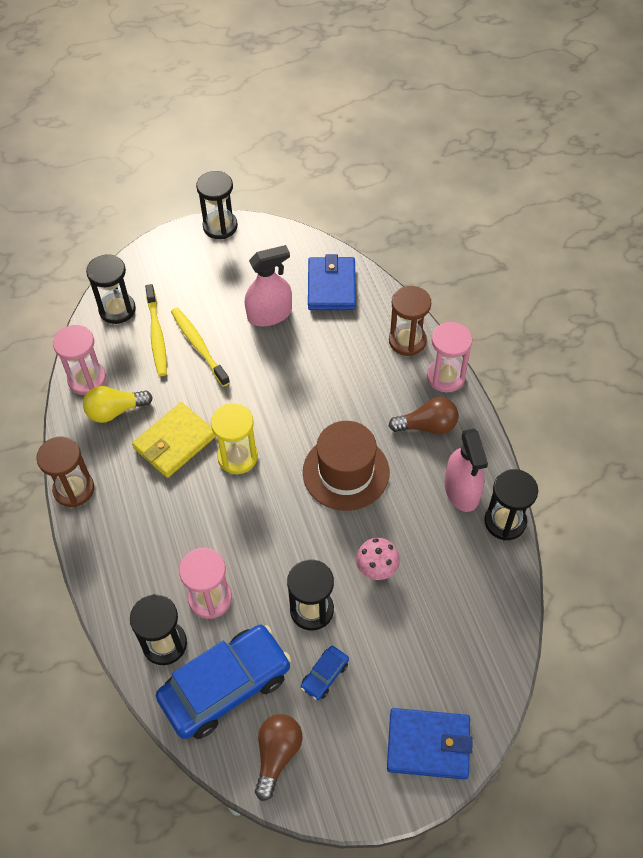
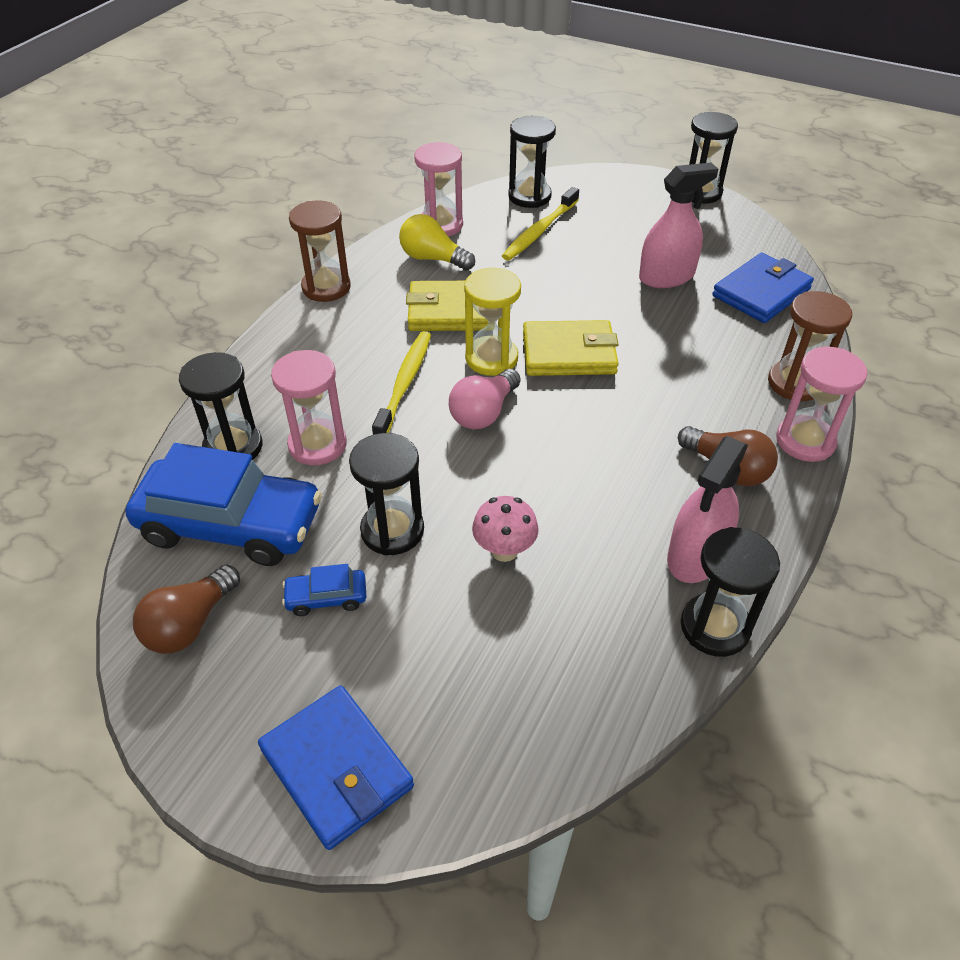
camera: 45 degrees right, 10 degrees down
yellow toothbrush [171,308,230,387] -> yellow toothbrush moved to [372,331,431,435]
pink spray bottle [245,245,292,326] -> pink spray bottle turned 45 degrees counterclockwise [639,163,718,288]
brown light bulb [255,714,302,801] -> brown light bulb turned 150 degrees clockwise [133,565,240,654]
brown hat [303,421,389,511] -> none
none -> pink light bulb [449,369,521,429]
none -> yellow wallet [523,320,619,376]

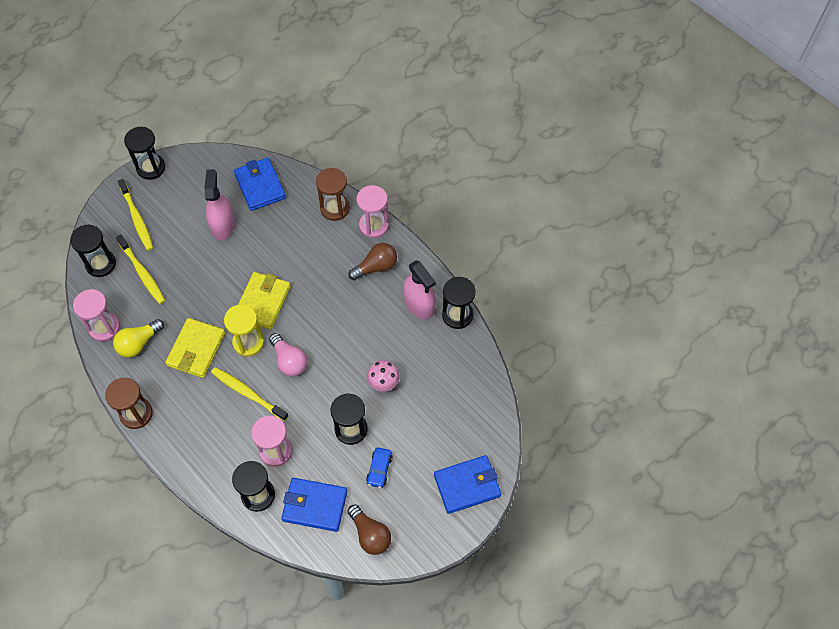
camera: 70 degrees left, 15 degrees up
blue car [125,443,322,566] -> blue wallet [281,478,348,532]
none -> yellow toothbrush [118,179,153,251]

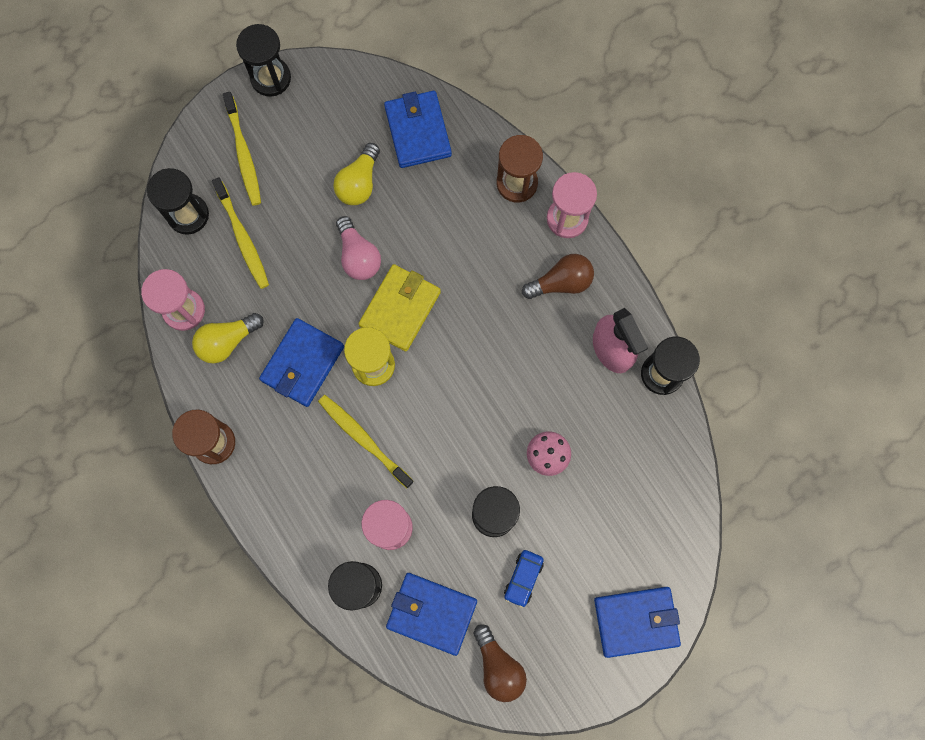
camera: 10 degrees right, 15 degrees up
yellow wallet [165,318,225,378] -> blue wallet [259,318,344,407]
pink spray bottle [204,169,235,240] -> yellow light bulb [333,143,380,205]
pink light bulb [269,333,307,377] -> pink light bulb moved to [336,216,381,280]

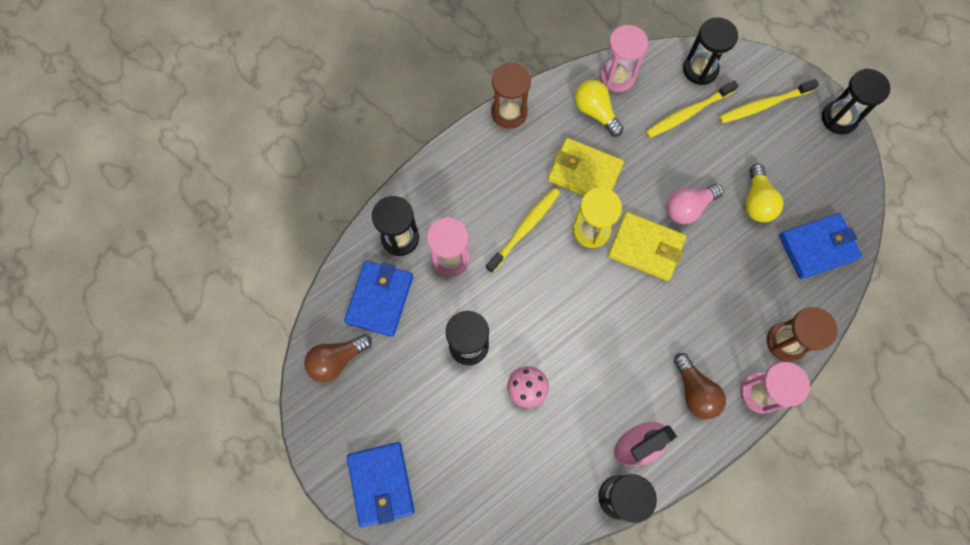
camera: 85 degrees right, 5 degrees down
blue wallet [259,318,344,407] -> yellow wallet [548,138,624,196]
yellow light bulb [333,143,380,205] -> yellow light bulb turned 105 degrees counterclockwise [745,164,783,222]
blue car [504,550,544,608] -> none

